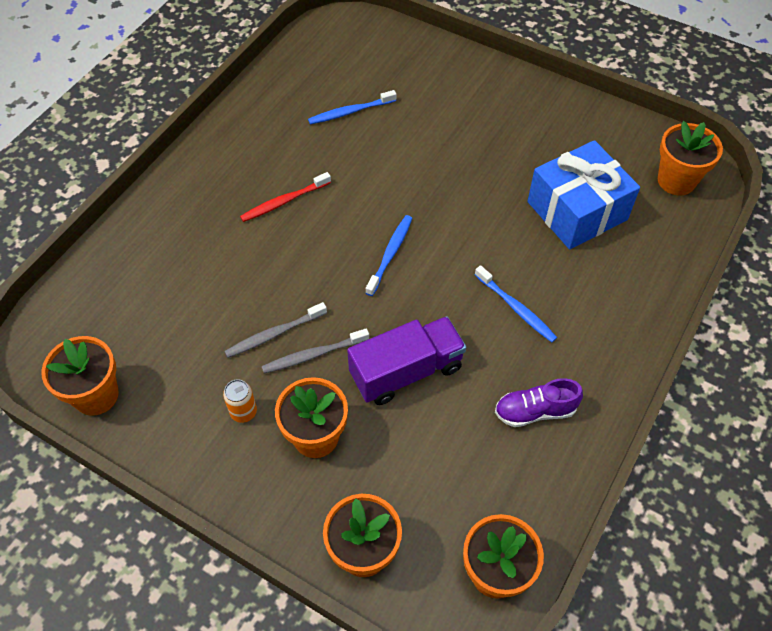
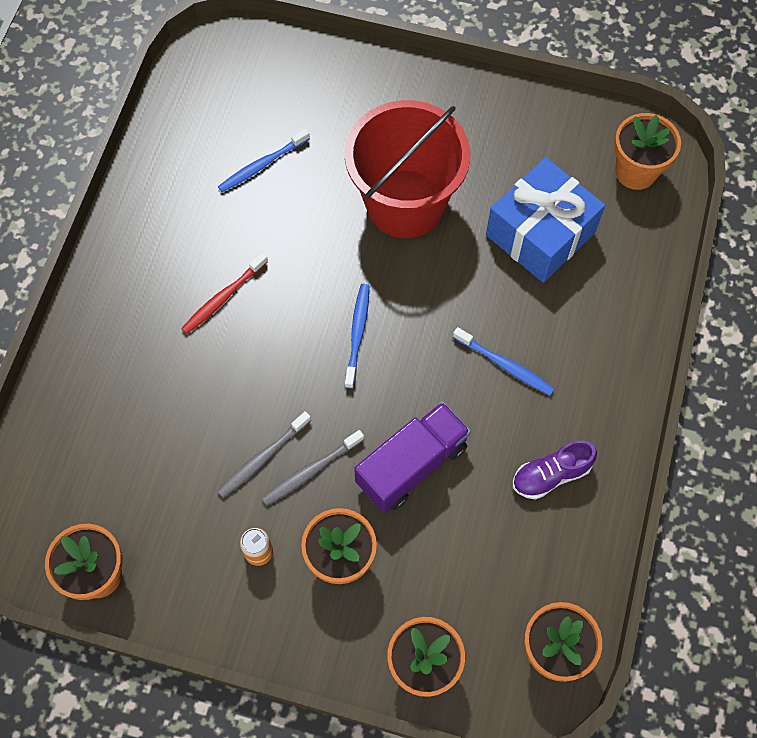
camera: 15 degrees left, 10 degrees up
none -> red bucket [345,100,470,238]

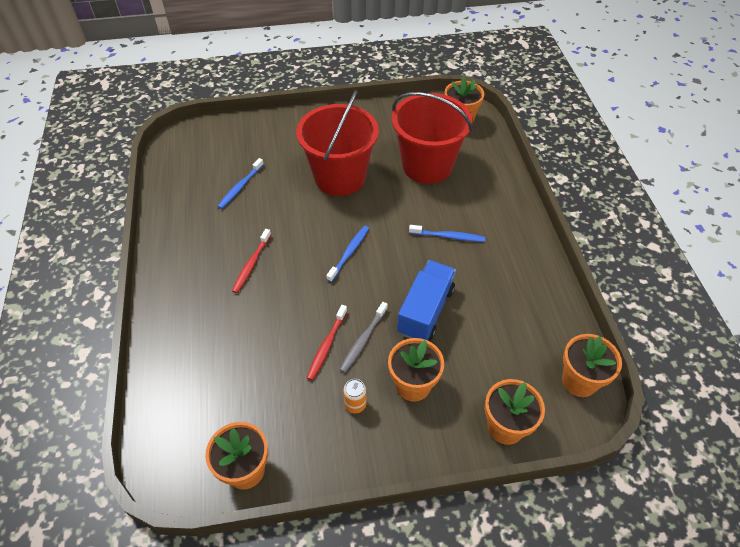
camera: 25 degrees left, 15 degrees down
grey toothbrush [217,411,311,498] -> red toothbrush [307,305,347,381]
blue toothbrush [345,284,369,389] -> blue toothbrush turned 45 degrees clockwise [326,226,369,282]
purple truck [354,402,471,512] -> blue truck [397,260,456,341]
blue gift [486,157,605,283] -> red bucket [392,92,473,184]
purple shoe [513,440,597,500] -> none

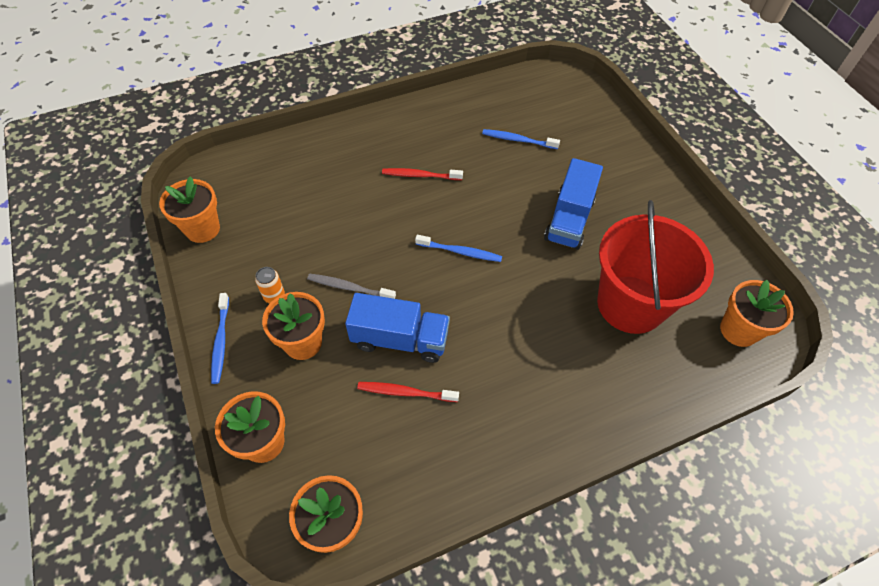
camera: 75 degrees right, 5 degrees up
red bucket [296,90,379,196] -> blue truck [544,158,603,250]
red toothbrush [307,305,347,381] -> red toothbrush moved to [357,382,459,402]
blue toothbrush [409,225,485,242] -> blue toothbrush moved to [211,293,229,384]

